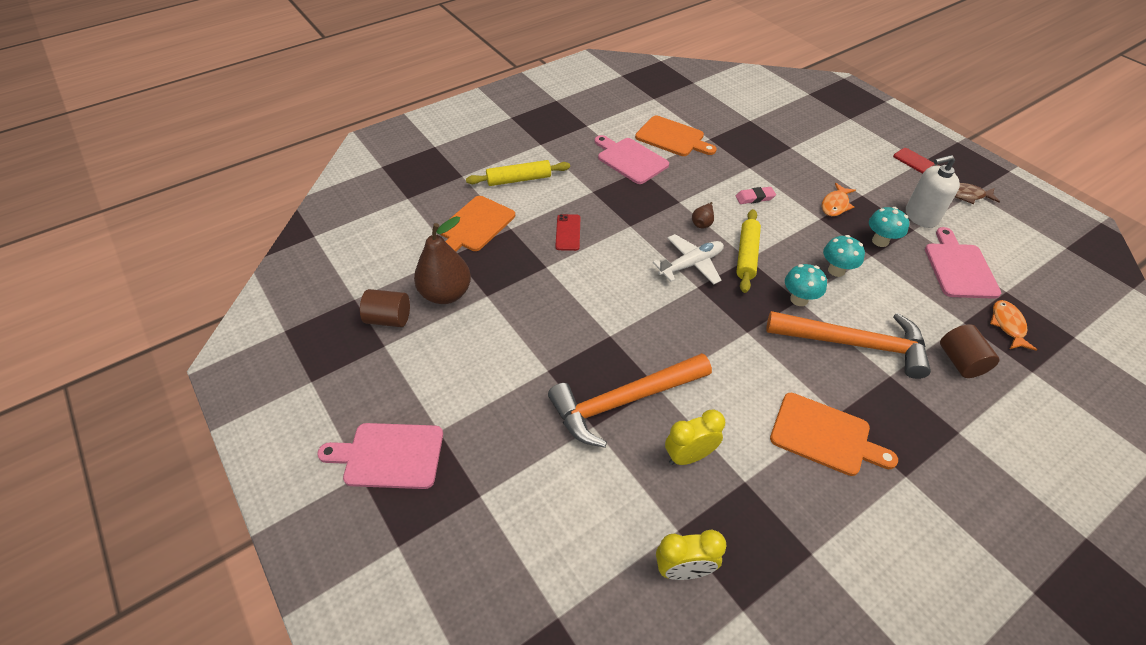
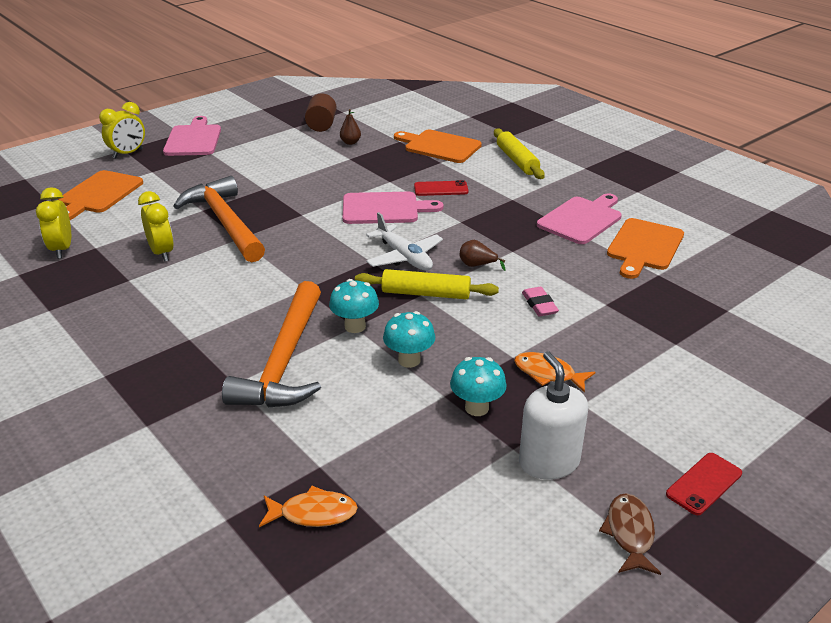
camera: 85 degrees right, 15 degrees down
brown pear [414,216,471,304] -> brown pear [340,109,361,145], size x0.45
orange cutting board [770,393,898,476] -> orange cutting board moved to [58,170,143,220]
pink cutting board [925,227,1001,299] -> pink cutting board moved to [343,192,443,224]
brown cylinder [940,324,1000,378] -> none
none -> yellow clock [99,102,145,159]

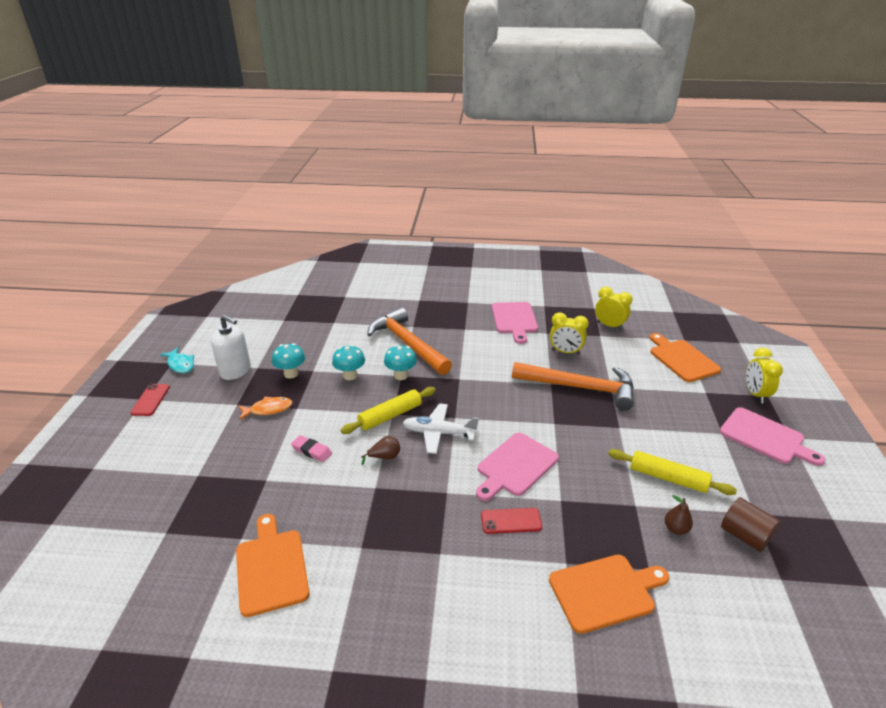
camera: 135 degrees right, 0 degrees up
orange fish [259,486,358,527] -> none
red phone [414,180,468,196] -> red phone turned 45 degrees clockwise [481,508,542,534]
yellow rolling pin [494,128,545,179] -> yellow rolling pin moved to [608,449,737,495]
pink cutting board [537,193,622,244] -> pink cutting board moved to [492,302,538,344]
brown fish [599,493,661,575] -> turquoise fish [160,347,194,373]

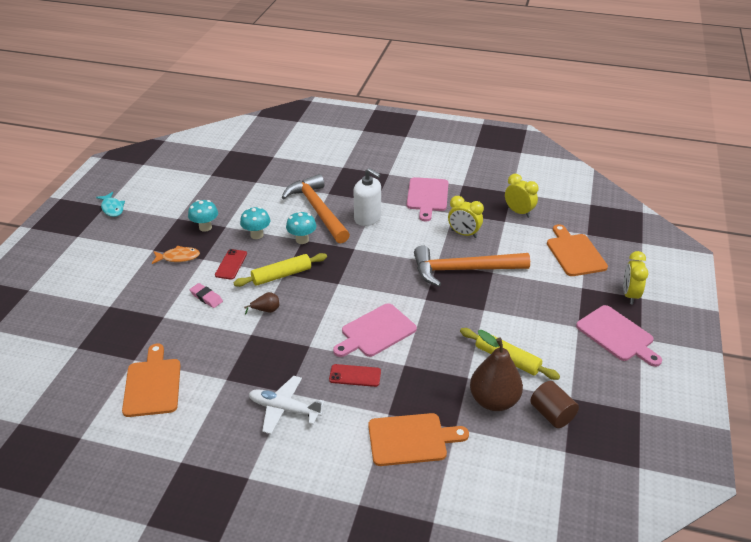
camera: 10 degrees right, 5 degrees up
red phone [130,384,170,416] -> red phone moved to [215,249,247,280]
white soap dispenser [211,315,251,380] -> white soap dispenser moved to [354,168,381,226]
white plane [403,403,479,454] -> white plane moved to [249,376,325,434]
orange hammer [512,362,634,410] -> orange hammer turned 150 degrees clockwise [414,245,530,286]
brown pear [665,495,693,535] -> brown pear [470,330,523,411], size x2.24

